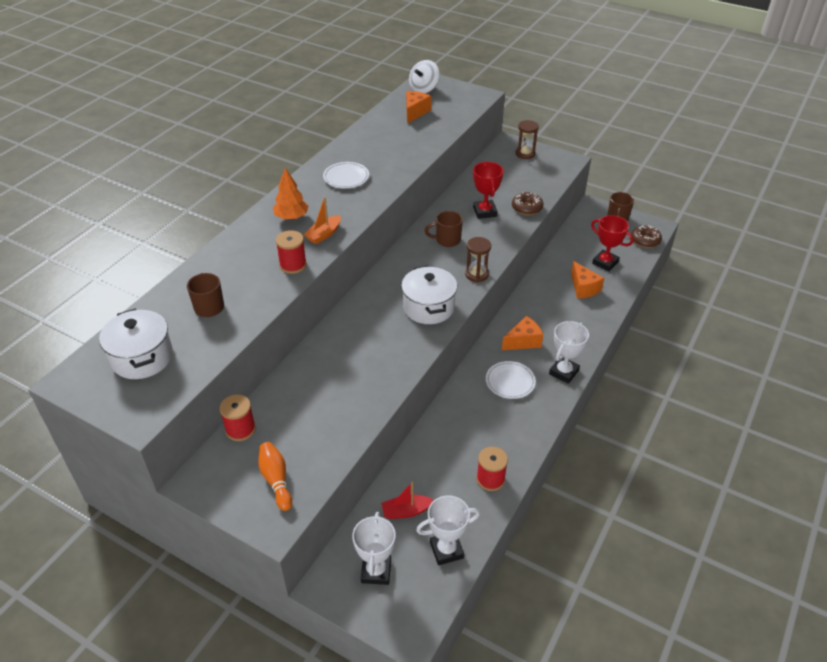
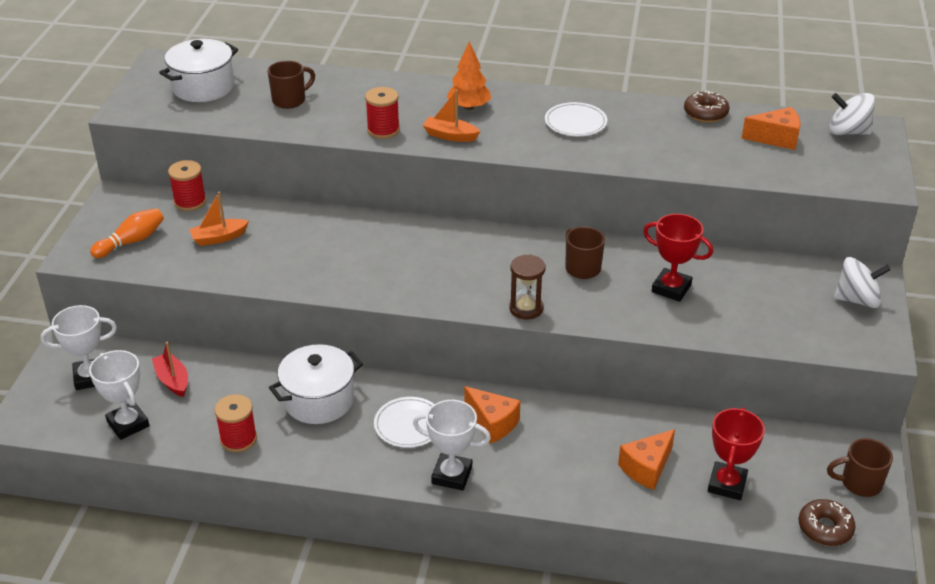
camera: 70 degrees right, 5 degrees down
white pot [401,265,457,324] -> white pot moved to [269,344,363,424]
red trophy [473,162,504,219] -> red trophy turned 60 degrees clockwise [643,214,713,302]
brown donut [512,192,543,215] -> brown donut moved to [684,90,730,122]
brown hourglass [516,120,539,159] -> white spinning top [834,257,890,308]
none -> orange boat [189,191,249,246]

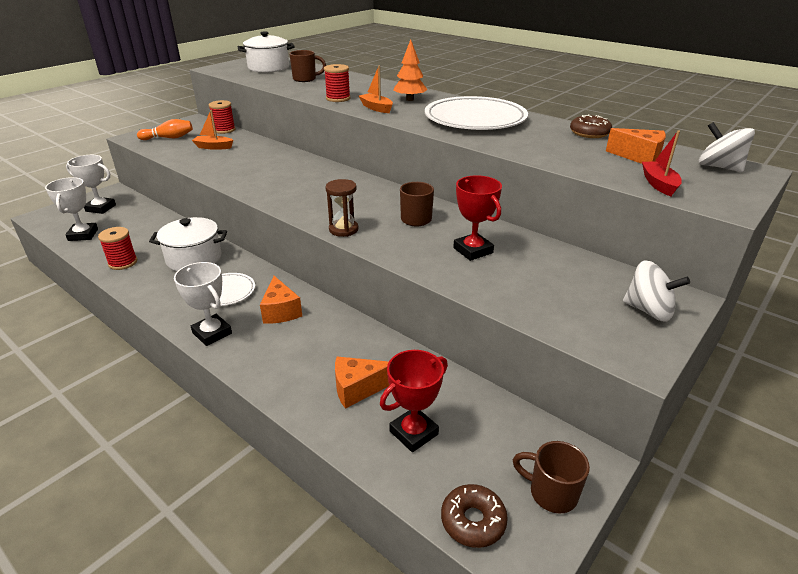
camera: 30 degrees right, 5 degrees down
red boat [152,342,188,397] -> red boat moved to [642,131,682,196]
white plate [545,102,607,136] -> white plate [425,96,528,130], size x1.97

